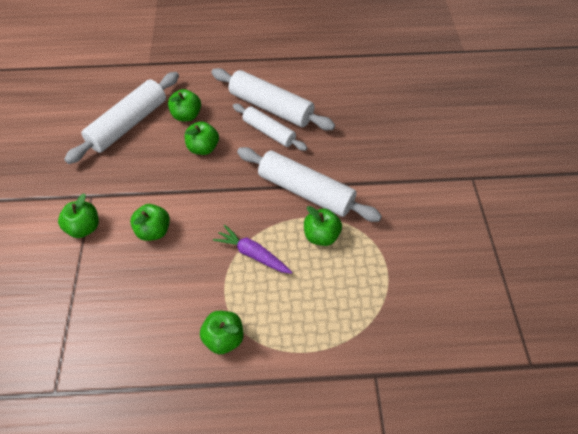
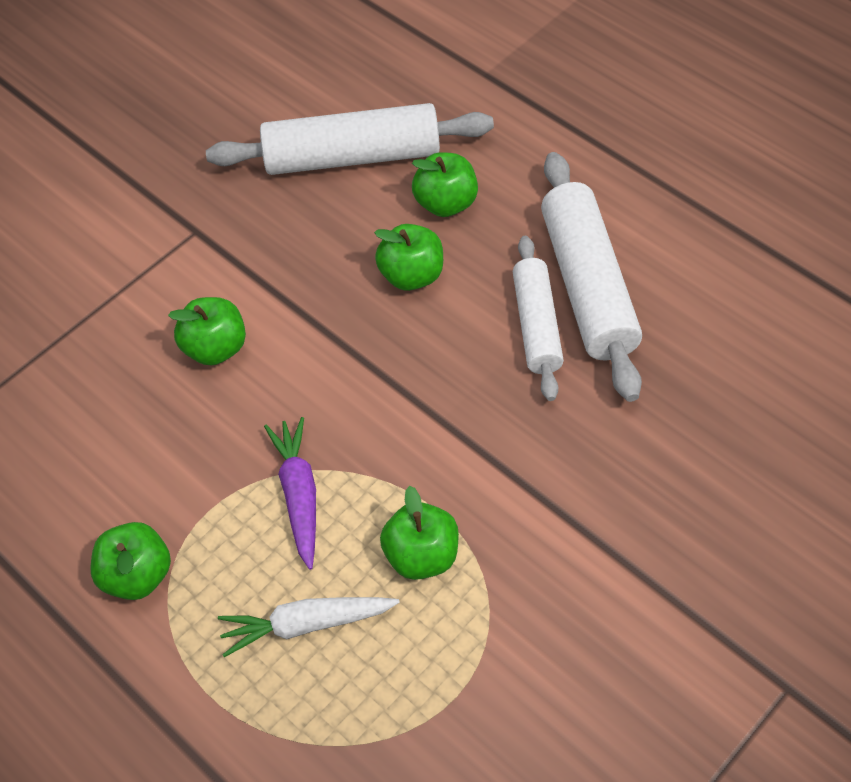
camera: 50 degrees right, 0 degrees up
green apple [58,194,99,238] -> none
white rolling pin [237,147,382,222] -> none
none -> white carrot [218,597,400,657]

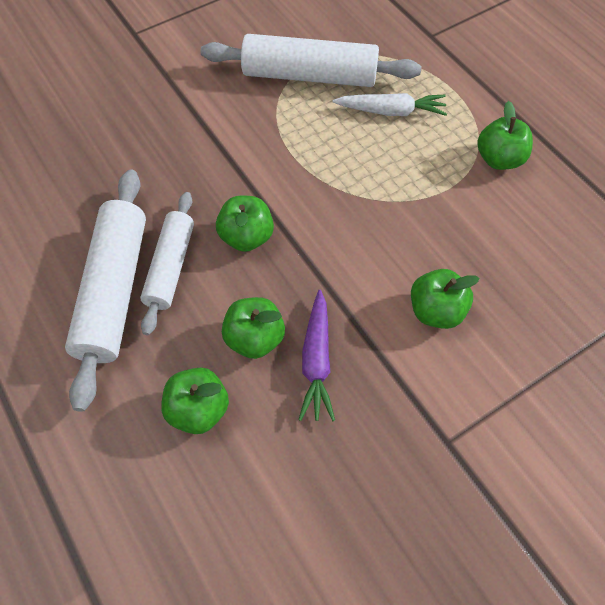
camera: 170 degrees left, 5 degrees up
white rolling pin [206,103,494,175] -> white rolling pin moved to [201,34,421,87]
purple carrot [264,417,316,570] -> purple carrot moved to [298,290,335,421]
green apple [380,486,459,580] -> green apple moved to [216,196,274,252]

